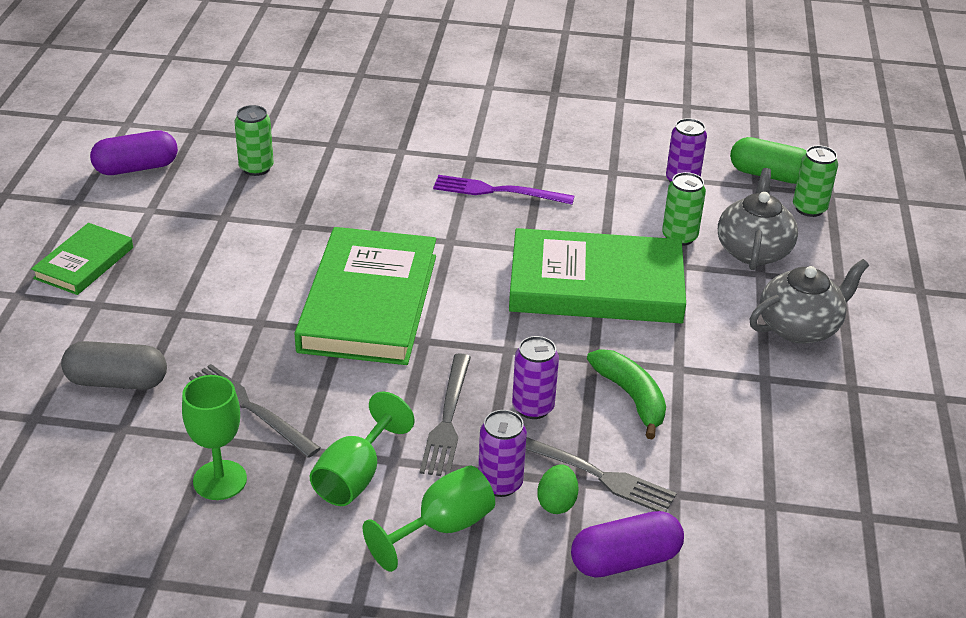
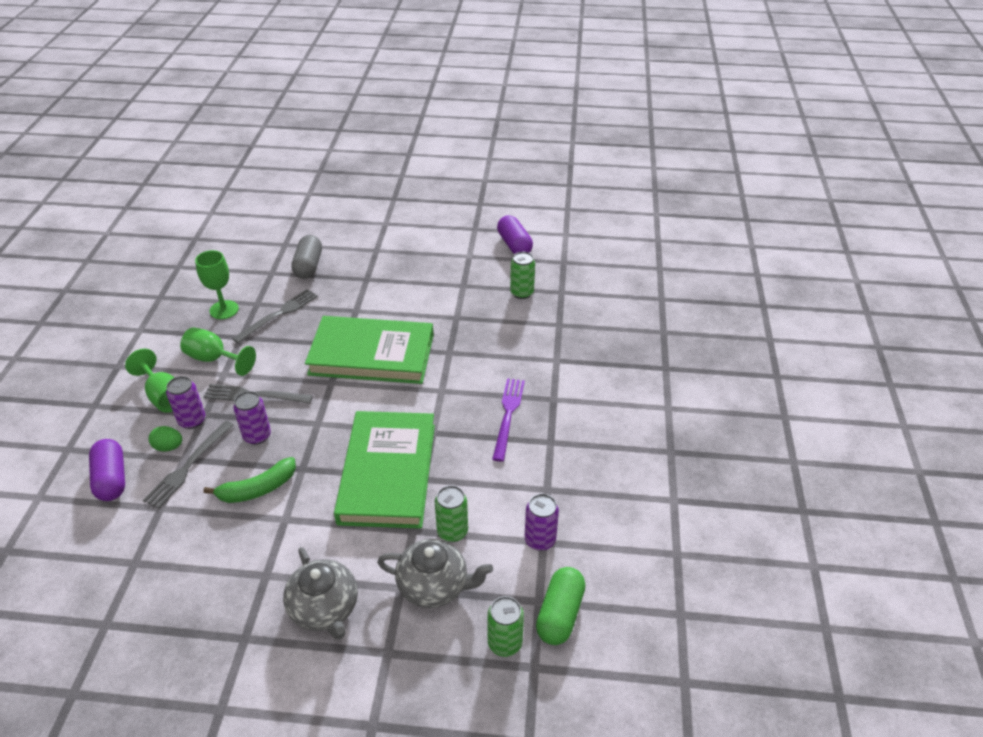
camera: 90 degrees right, 5 degrees up
green book [31,223,133,295] -> none

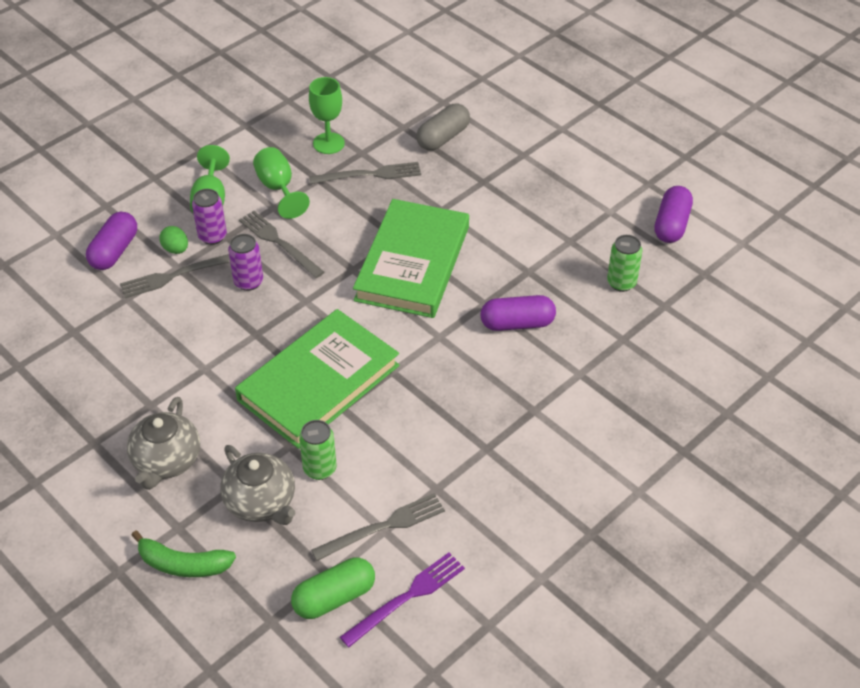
camera: 40 degrees right, 5 degrees up
green banana [204,457,296,503] -> green banana moved to [131,530,236,577]
green book [305,316,434,384] -> green book turned 60 degrees clockwise [353,199,469,318]
green can [487,596,524,657] -> none
purple fork [492,378,525,462] -> purple fork moved to [340,552,465,648]
purple can [525,494,559,551] -> grey fork [311,493,445,561]
none -> purple capsule [481,295,556,331]

